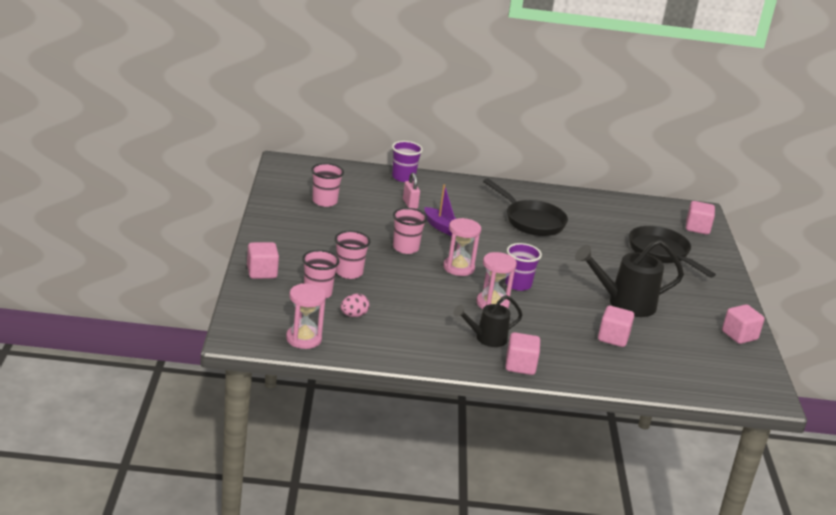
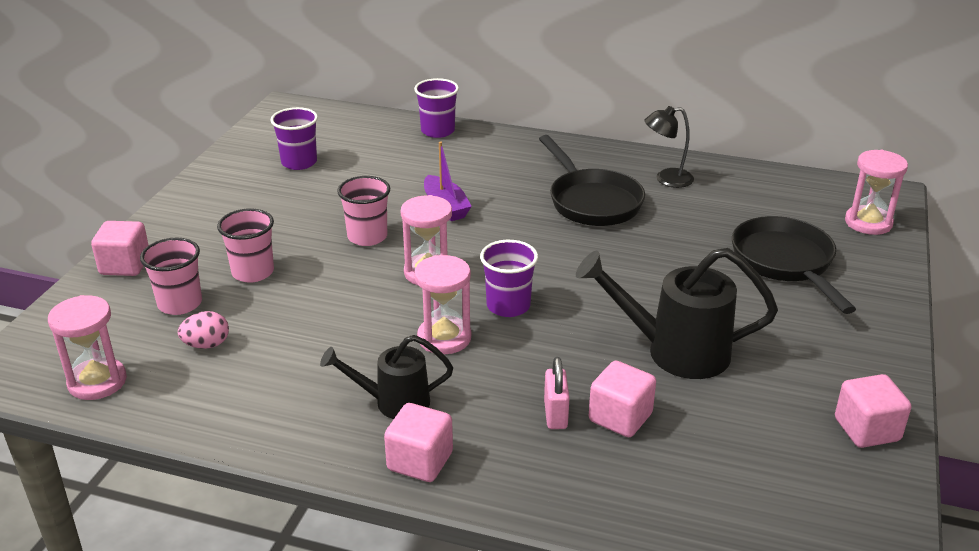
camera: 20 degrees right, 5 degrees up
pink cup [311,163,344,207] -> purple cup [270,107,318,170]
pink padlock [403,172,420,209] -> pink padlock moved to [544,357,570,429]
pink cube [686,201,715,235] -> pink hourglass [845,150,908,235]
none -> black lamp [644,106,694,188]

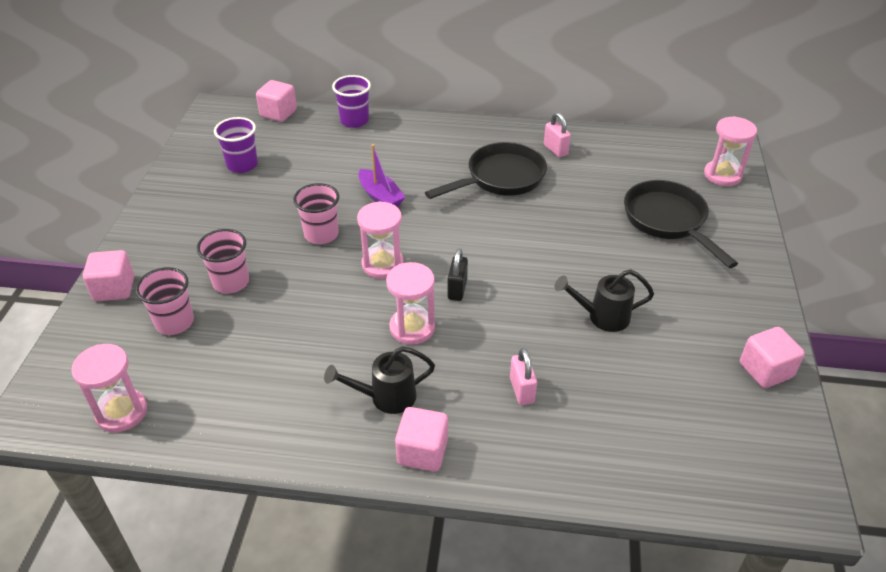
camera: 10 degrees left, 10 degrees up
pink egg [178,311,229,349] -> none
purple cup [480,240,538,317] -> black padlock [448,248,468,301]
black pan [539,135,645,226] -> black pan turned 90 degrees counterclockwise [425,142,547,199]
black watering can [576,248,778,379] -> black watering can [554,269,654,332], size x0.62
pink cube [589,361,656,437] -> pink cube moved to [256,80,297,122]
black lamp [644,106,694,188] -> pink padlock [544,112,571,157]

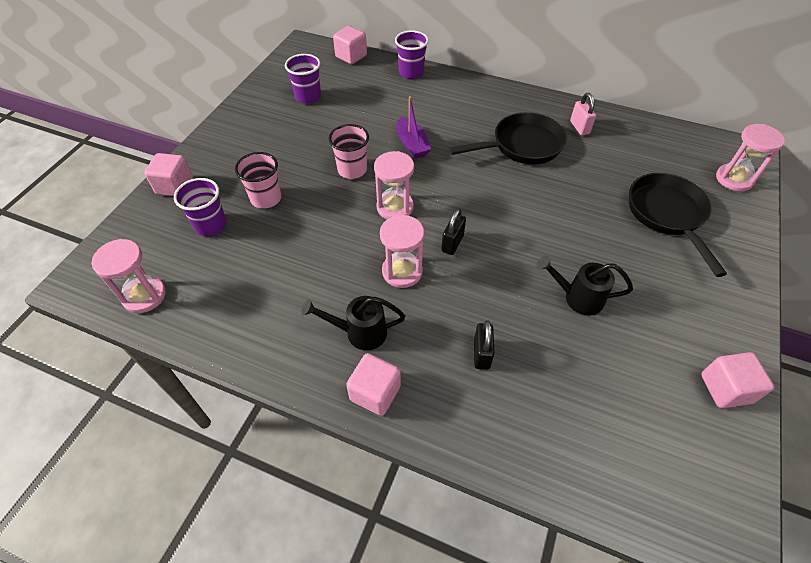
camera: 15 degrees right, 10 degrees up
pink cup [136,267,194,335] -> purple cup [174,178,227,236]
pink padlock [510,348,537,405] -> black padlock [474,320,494,370]

